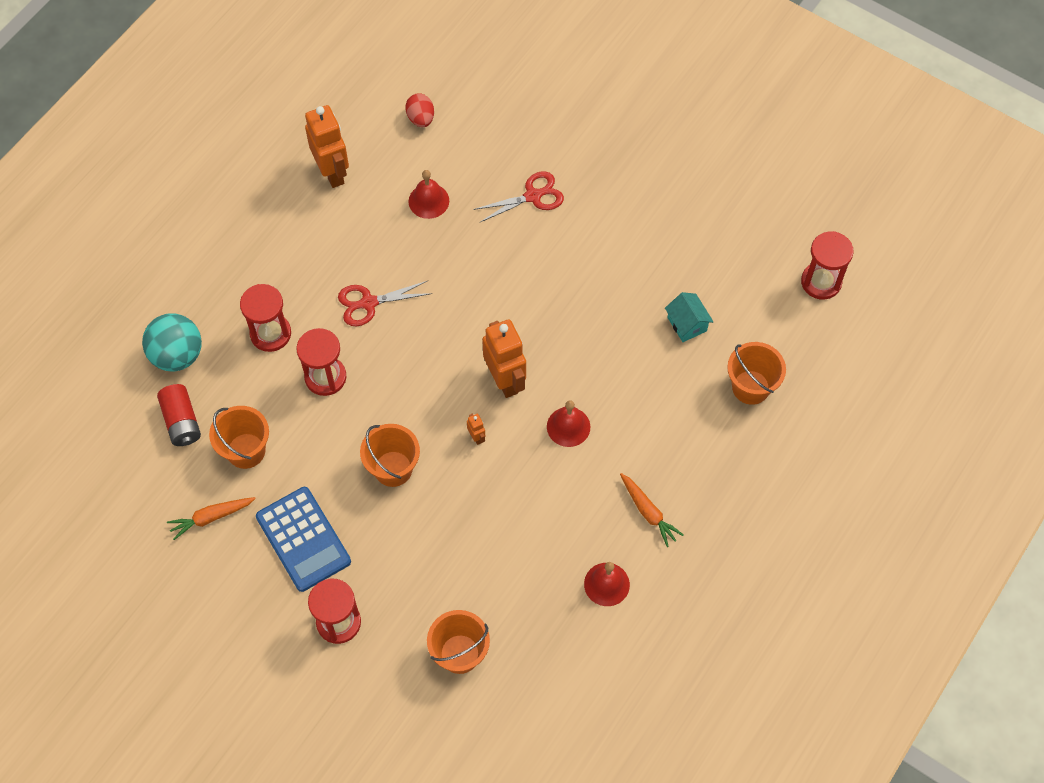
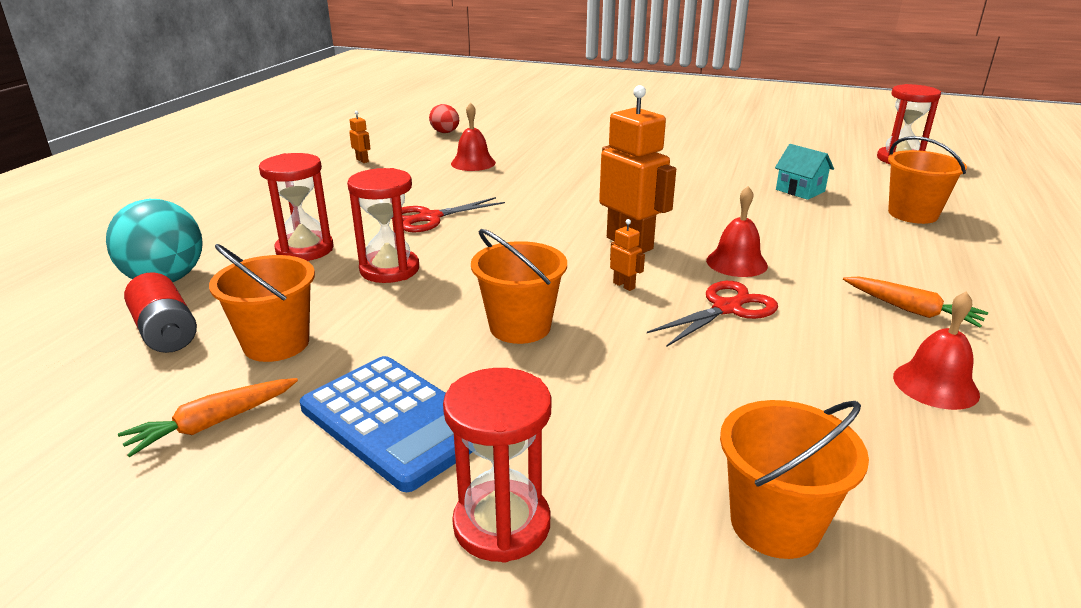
camera: 15 degrees left, 35 degrees down
orange robot [305,105,349,188] -> orange robot [349,111,371,163], size x0.42
red scissors [473,171,564,223] -> red scissors moved to [647,281,778,347]

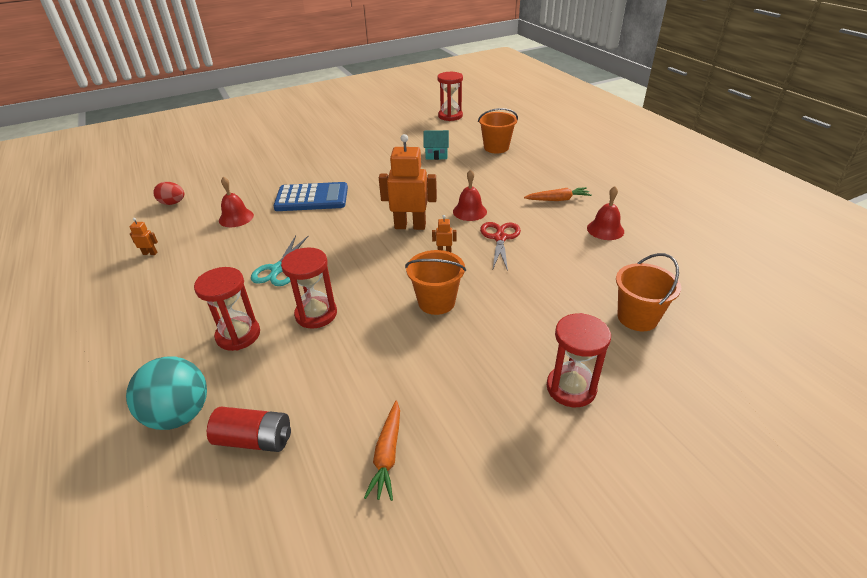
camera: 45 degrees left, 10 degrees up
orange bucket [209,244,315,362] -> none
blue calculator [300,356,472,492] -> blue calculator moved to [273,182,348,211]
red scissors [391,197,505,232] -> turquoise scissors [251,235,308,286]

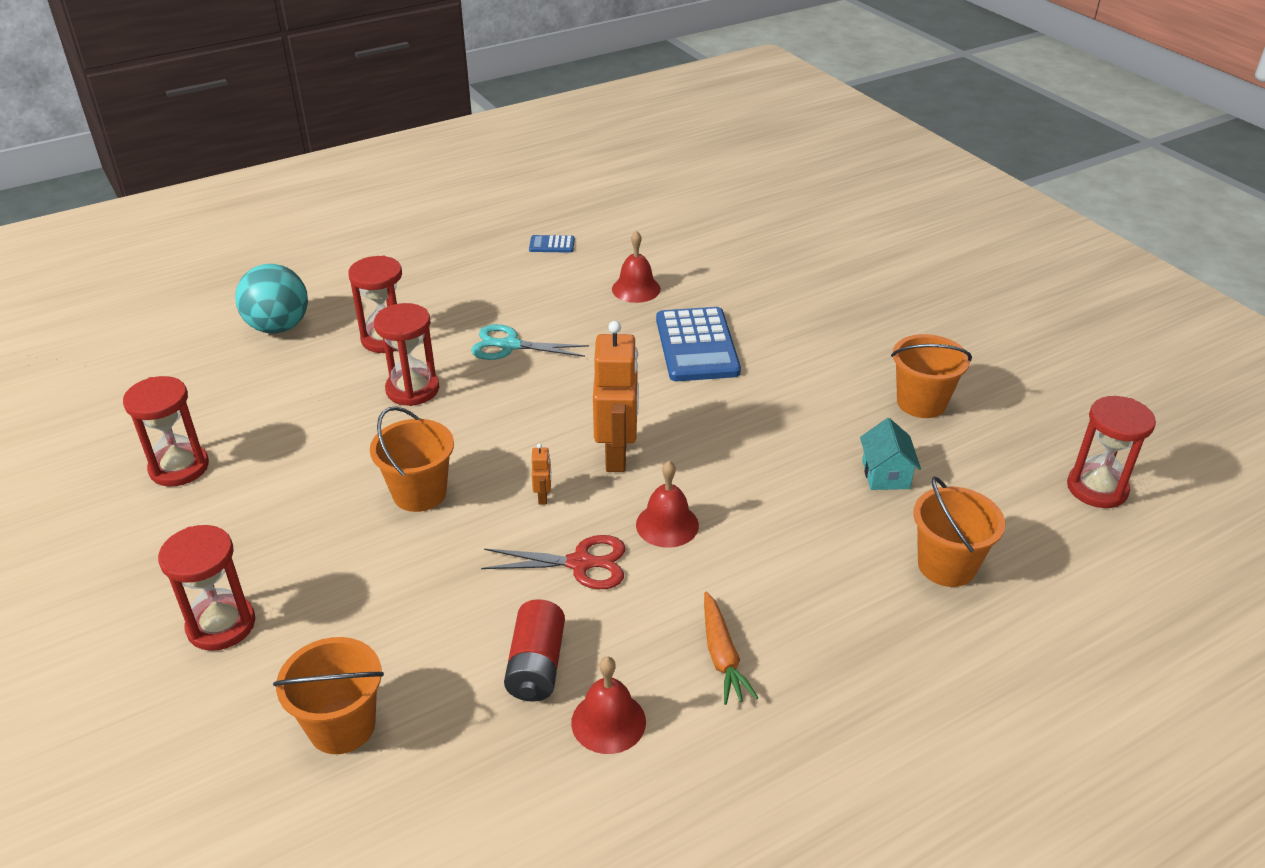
camera: 85 degrees right, 0 degrees up
orange robot [130,218,158,255] -> blue calculator [529,235,575,253]
red egg [153,182,184,205] -> none
red battery [207,407,291,452] -> red battery moved to [504,599,565,702]
orange carrot [364,401,400,501] -> red hourglass [123,376,209,486]
none -> orange bucket [891,334,972,418]

